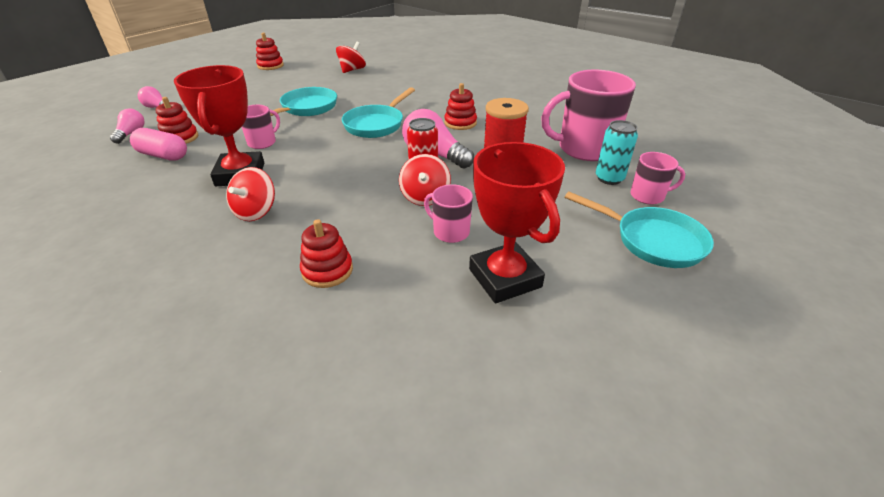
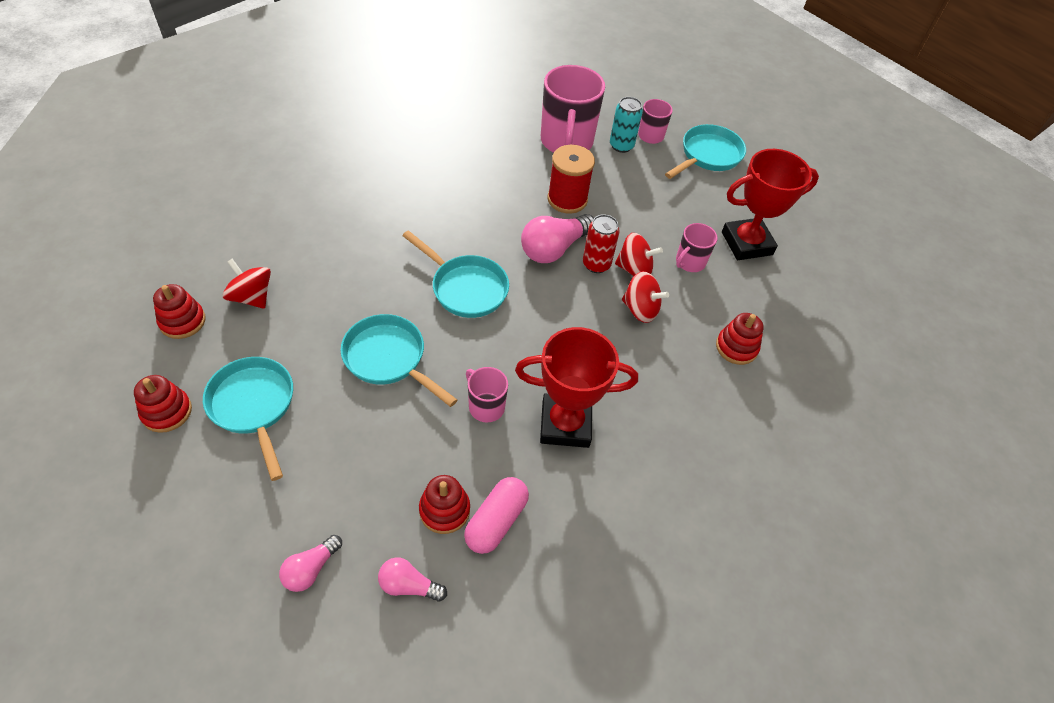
camera: 85 degrees left, 15 degrees up
red spinning top [226,167,275,221] -> red spinning top moved to [622,271,669,323]
red stacking toy [444,83,477,130] -> red stacking toy moved to [153,284,205,339]
none -> turquoise pan [203,357,293,481]

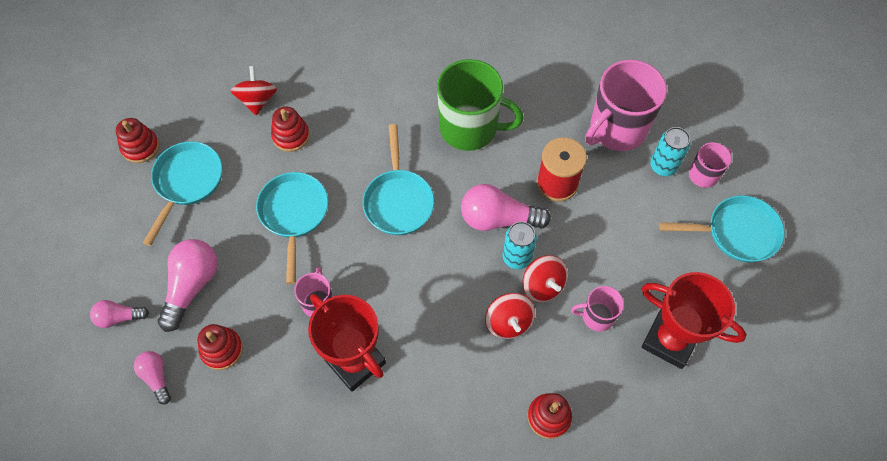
camera: 50 degrees right, 10 degrees up
red stacking toy [153,284,205,339] -> red stacking toy moved to [271,107,310,152]
pink capsule [464,477,529,554] -> none
red can [583,214,620,273] -> turquoise can [502,222,537,269]
none -> pink light bulb [158,239,218,332]
none -> green mug [437,59,524,151]

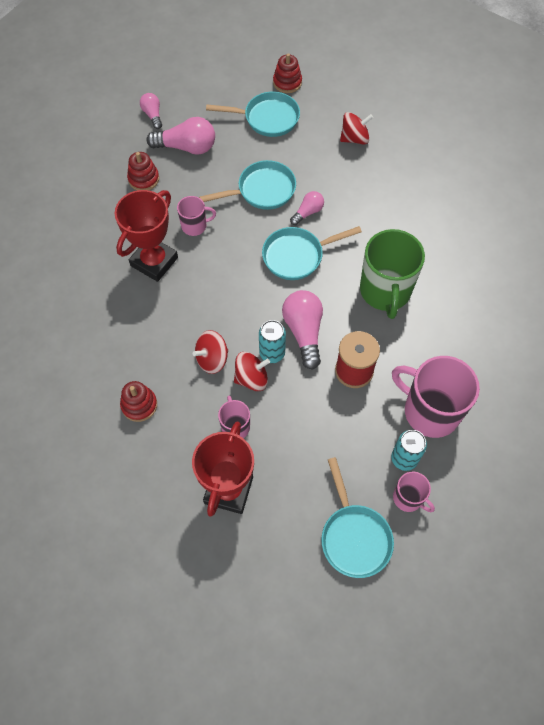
camera: 75 degrees right, 0 degrees up
pink light bulb [134,351,171,405] -> pink light bulb moved to [290,191,324,225]
red stacking toy [271,107,310,152] -> none
red spinning top [522,255,567,303] -> red spinning top turned 150 degrees counterclockwise [234,352,270,391]

